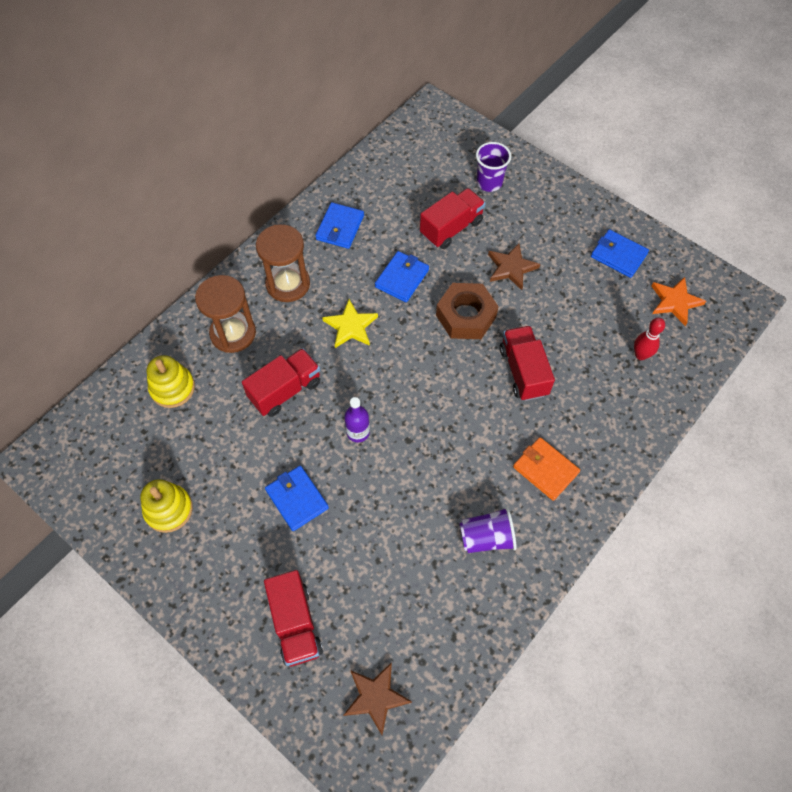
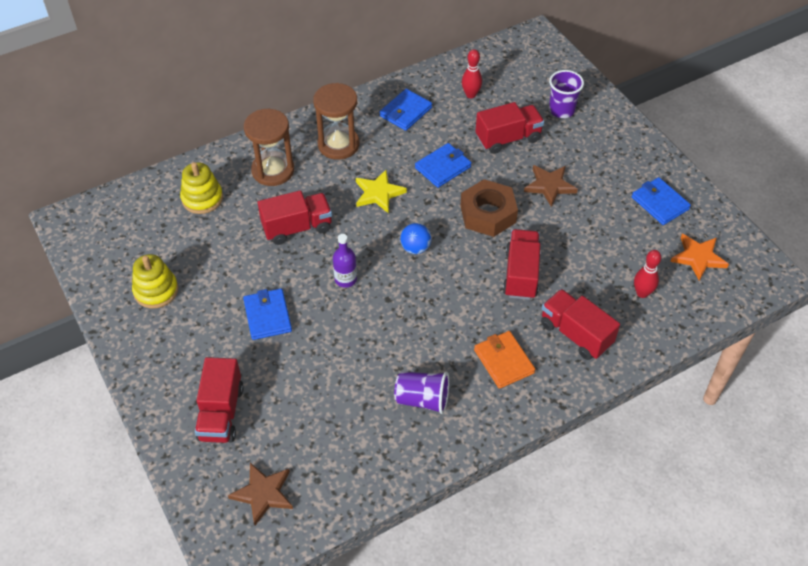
camera: 20 degrees right, 10 degrees down
none -> blue ball [400,223,431,254]
none -> red bowling pin [462,49,482,98]
none -> red truck [541,289,620,360]

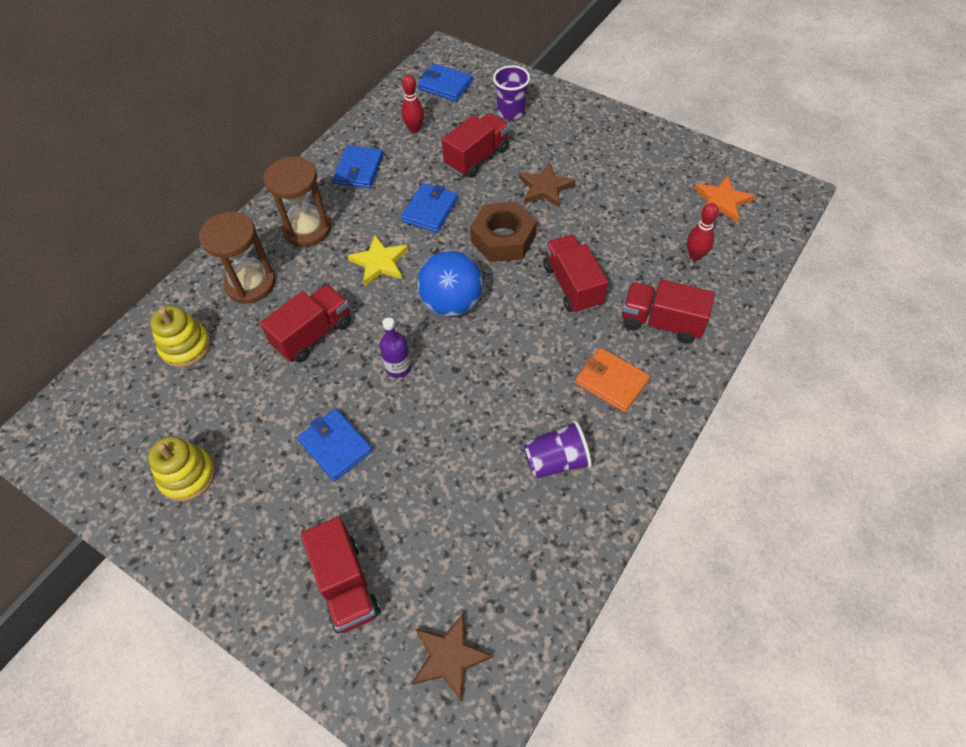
camera: 25 degrees left, 5 degrees up
blue ball [400,223,431,254] -> blue ball [417,251,483,317], size x1.80
blue wallet [632,177,691,225] -> blue wallet moved to [418,64,473,101]

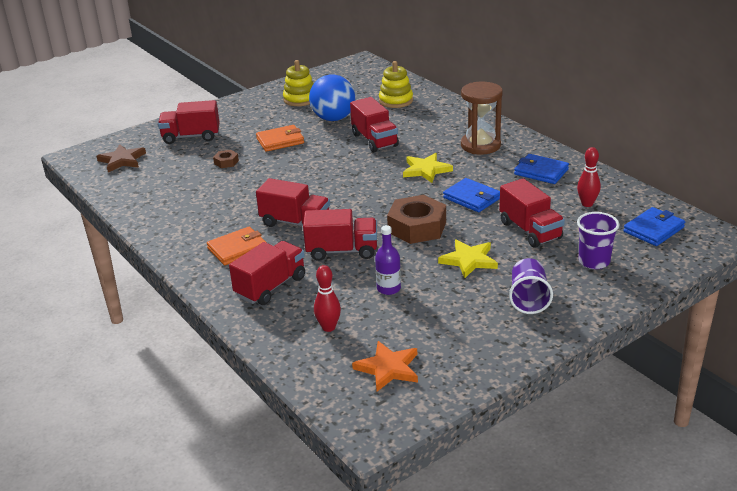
camera: 110 degrees right, 25 degrees down
brown hourglass [199,212,276,304] -> none
blue wallet [297,409,373,481] -> orange wallet [256,125,304,152]
purple bottle [379,318,411,378] -> purple bottle moved to [375,225,401,295]
blue ball [417,251,483,317] -> blue ball moved to [309,75,355,121]
brown star [519,163,575,208] -> yellow star [438,239,498,278]
purple cup [523,420,592,478] -> purple cup moved to [509,258,553,314]
none -> brown nut [213,150,239,168]
none -> red truck [256,178,330,227]

